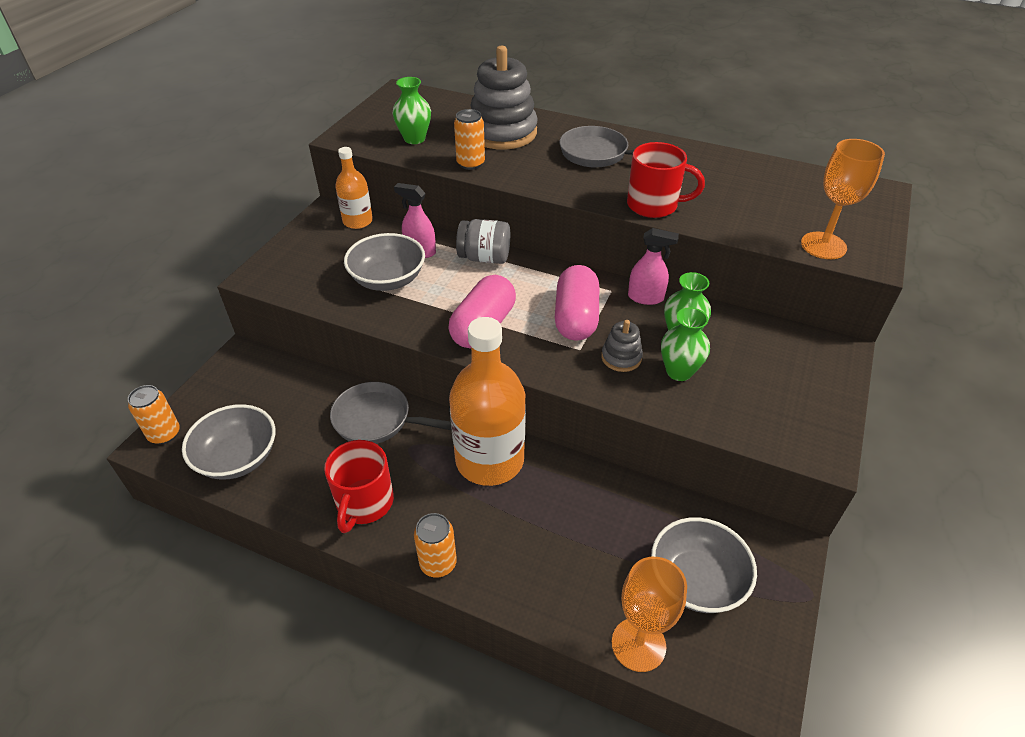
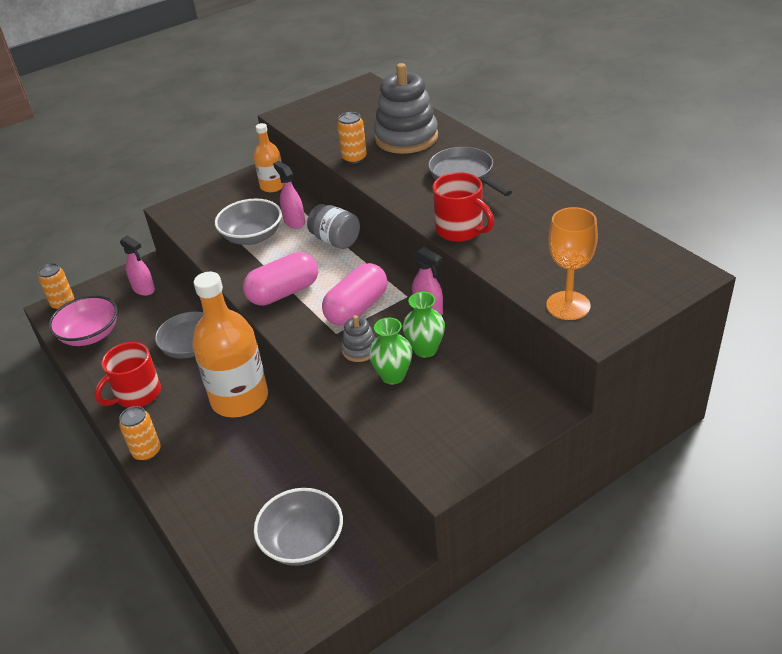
camera: 35 degrees right, 5 degrees down
grey bowl [182,404,275,479] -> pink bowl [49,295,118,346]
green vase [392,77,431,144] -> none
orange goblet [612,557,687,672] -> none
none -> pink spray bottle [120,235,155,296]

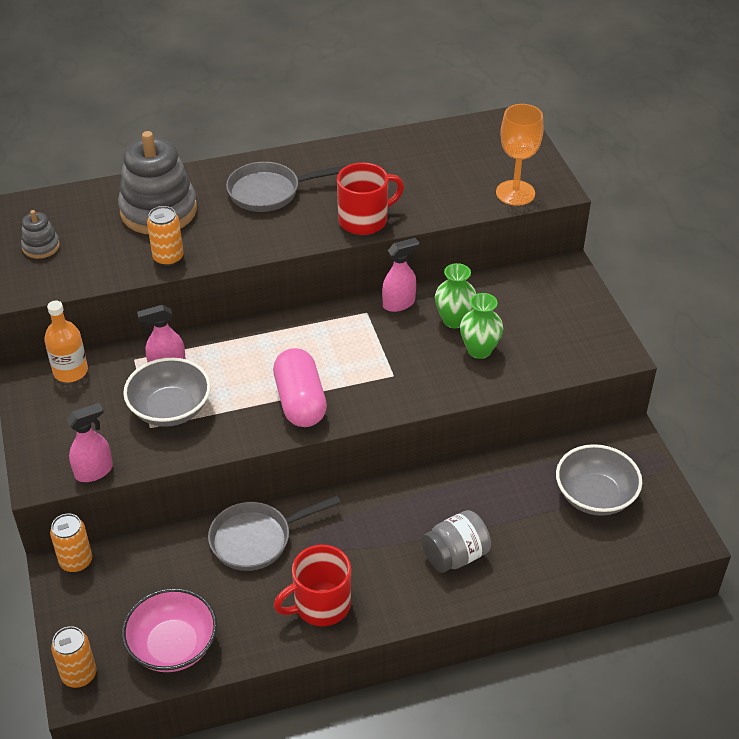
camera: 75 degrees left, 5 degrees up
red mug [94,342,161,408] -> red mug turned 90 degrees clockwise [274,545,351,626]
orange can [119,406,161,461] -> orange can moved to [50,514,92,573]
pink spray bottle [120,235,155,296] -> pink spray bottle moved to [66,403,113,482]
orange bottle [192,272,268,418] -> none
grey jar [307,204,360,249] -> grey jar moved to [422,510,491,573]
pink capsule [322,263,387,326] -> none
grey stacking toy [341,315,376,362] -> grey stacking toy moved to [21,210,60,259]

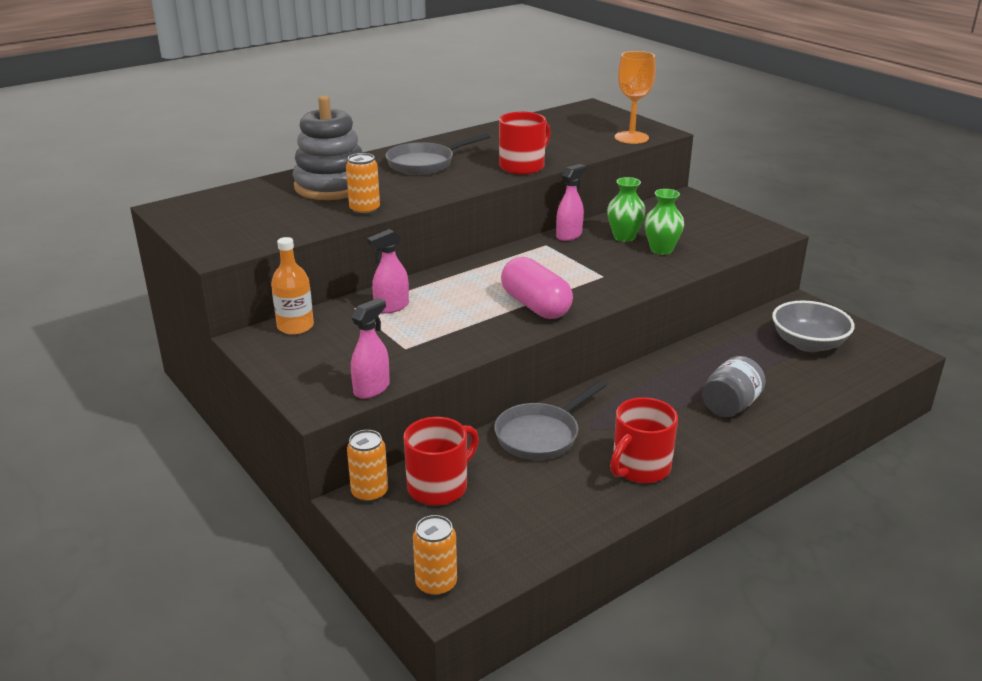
camera: 20 degrees left, 15 degrees down
grey stacking toy [21,210,60,259] -> none
pink bowl [122,588,217,672] -> none
grey bowl [123,358,211,427] -> none
none -> red mug [403,417,479,506]

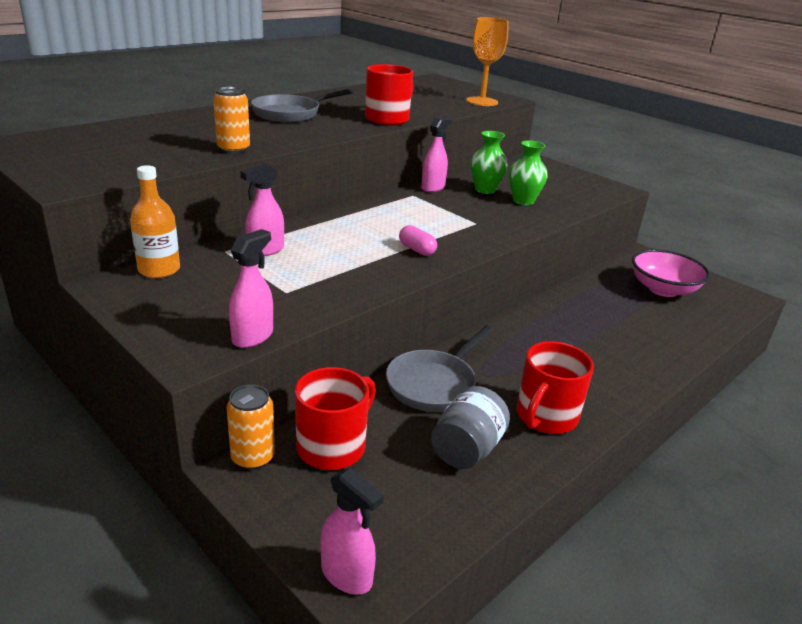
camera: 10 degrees left, 0 degrees up
grey stacking toy [293,95,363,200] -> none
orange can [413,515,457,597] -> pink spray bottle [320,468,384,595]
pink capsule [501,257,573,319] -> pink capsule [399,225,437,256], size x0.49
grey jar [702,356,766,417] -> grey jar moved to [431,386,510,469]
grey bowl [772,300,855,352] -> pink bowl [632,249,710,297]

